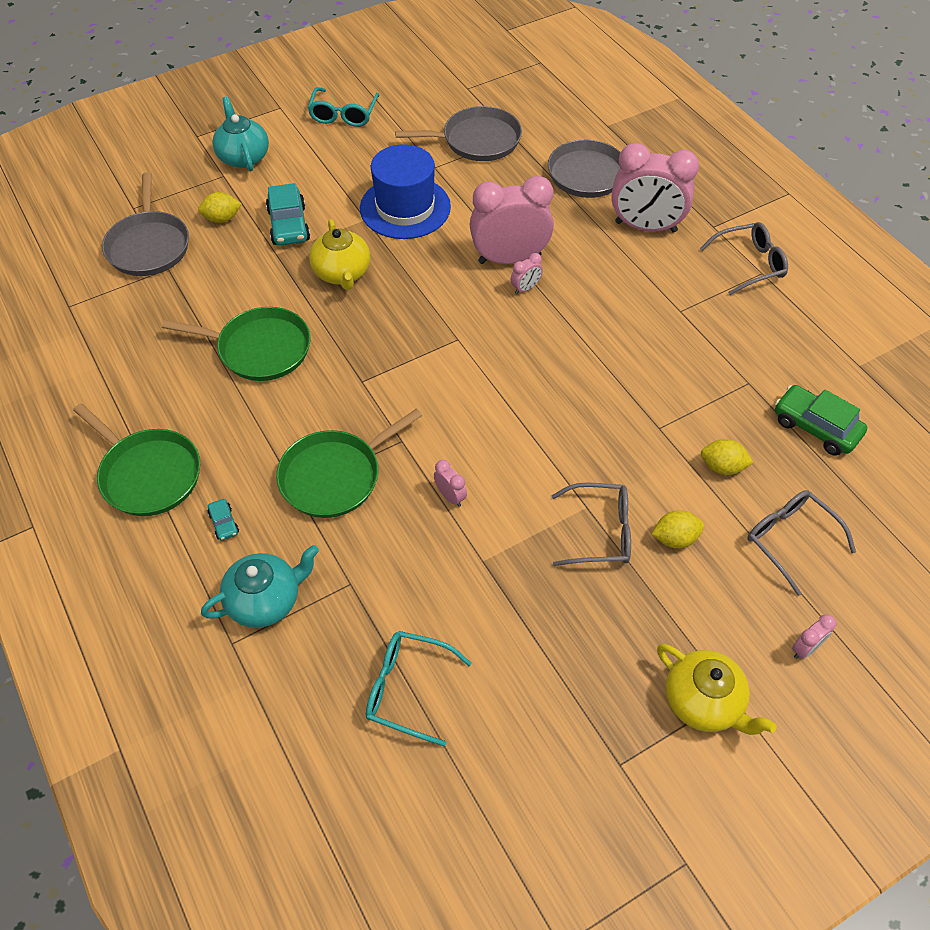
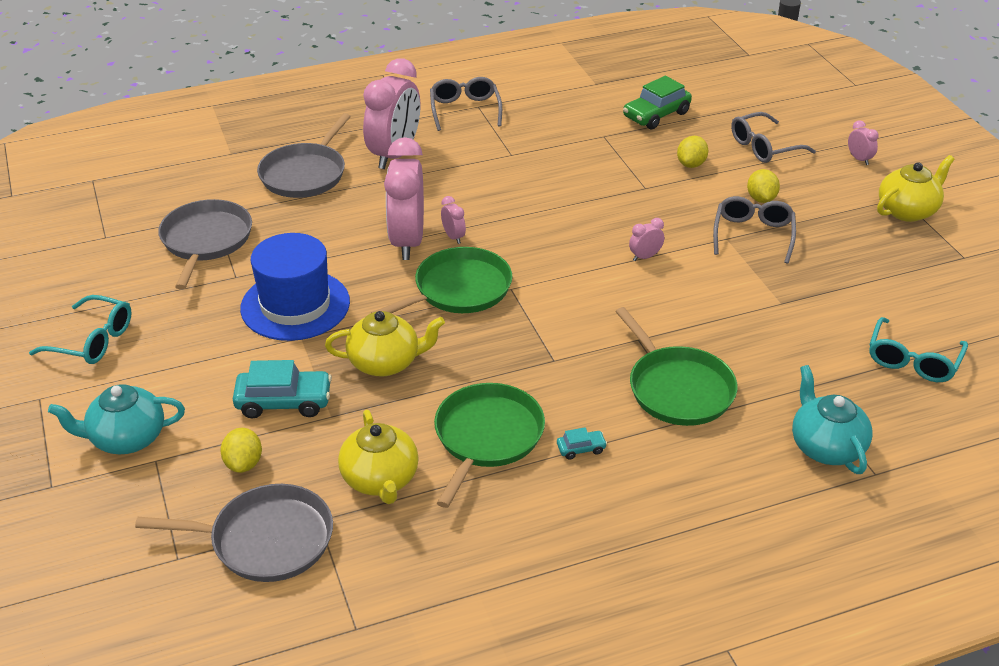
camera: 80 degrees left, 15 degrees down
green pan [73,404,201,516] -> green pan moved to [371,247,512,313]
turquoise car [208,499,239,541] -> turquoise car moved to [557,427,607,460]
pink clock [434,460,467,507] -> pink clock moved to [629,218,664,261]
none -> yellow teapot [338,410,419,504]

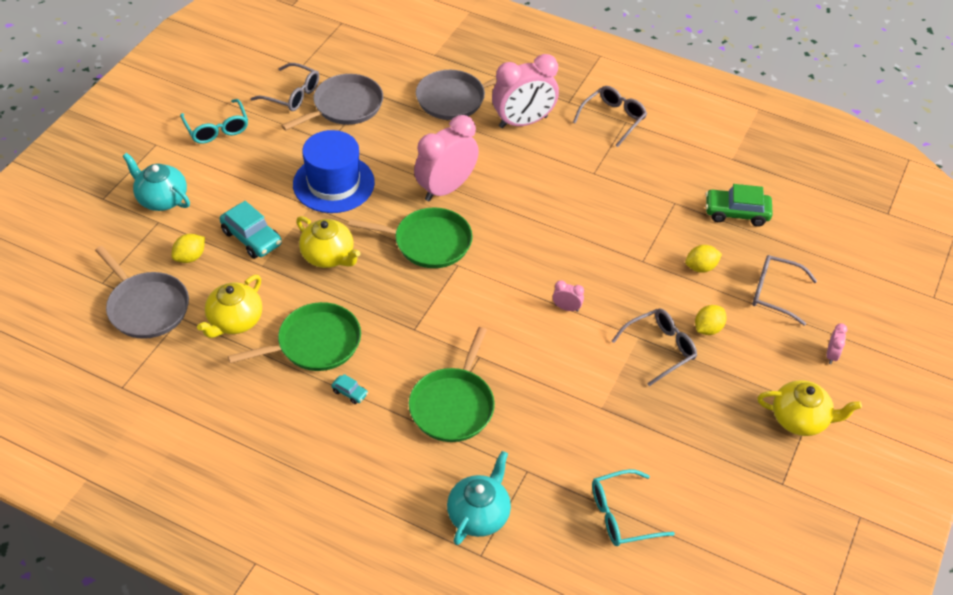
camera: 45 degrees right, 10 degrees up
pink clock [441,196,466,244] -> none
none -> grey glasses [251,63,319,111]

